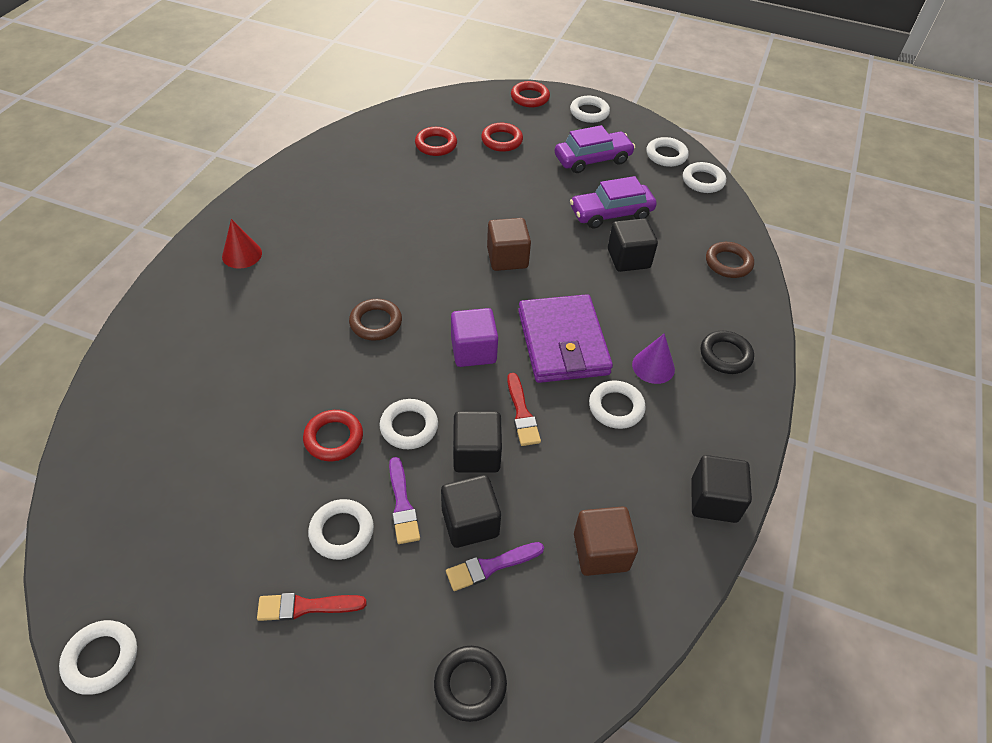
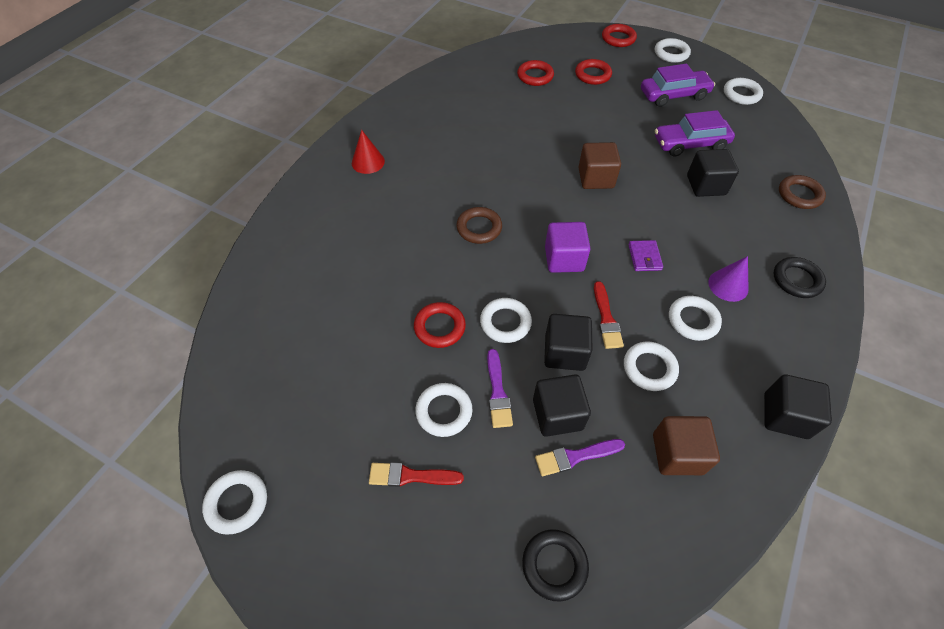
camera: 10 degrees right, 5 degrees up
purple wallet [518,294,613,383] -> purple wallet [628,240,663,271], size x0.40
white ring [683,162,726,193] -> white ring moved to [624,342,679,391]

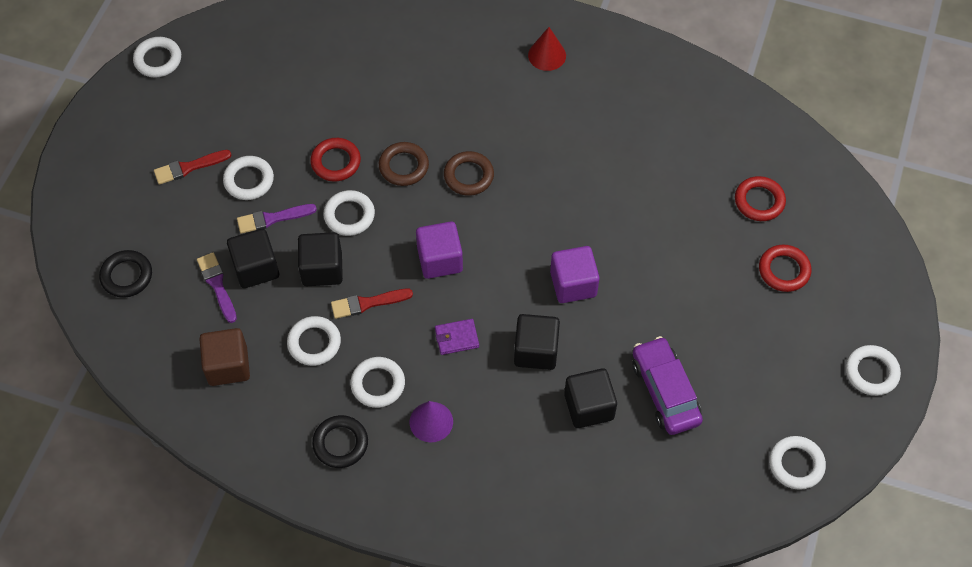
camera: 80 degrees right, 5 degrees up
red brush [369,462,464,487] -> red brush turned 105 degrees counterclockwise [154,150,231,185]
brown cube [578,142,621,189] -> purple cube [550,246,600,303]
red ring [602,24,637,47] -> none
purple car [641,64,715,107] -> none
black cube [764,375,832,439] -> black cube moved to [514,314,560,370]
black ring [773,257,826,298] -> black ring moved to [312,415,368,468]
brown ring [779,175,826,209] -> brown ring moved to [379,142,429,186]

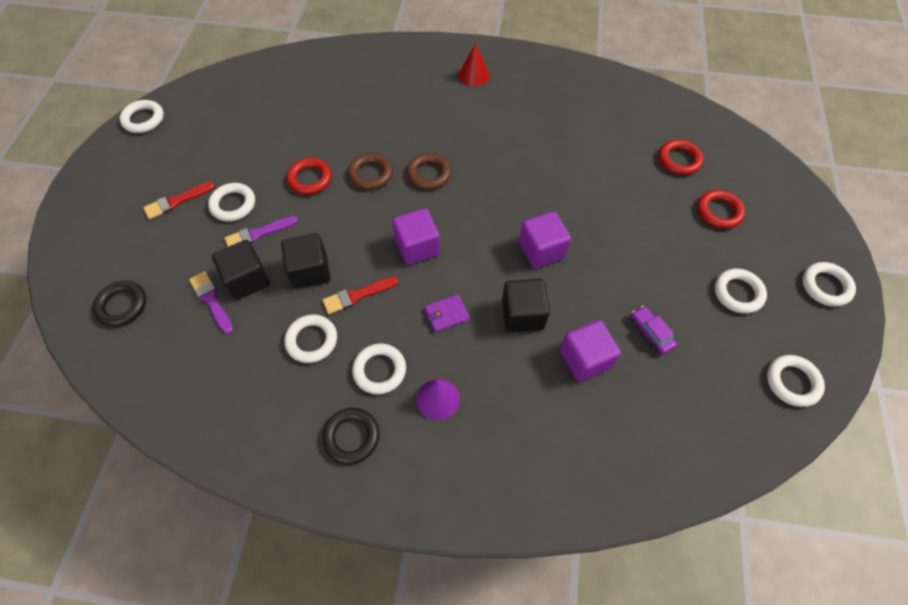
camera: 10 degrees left, 0 degrees up
brown cube [199,328,250,386] -> none
white ring [323,190,375,236] -> white ring moved to [715,269,767,314]
black cube [564,368,617,428] -> purple cube [560,320,621,382]
purple car [632,336,703,435] -> purple car [631,306,677,355], size x0.55

